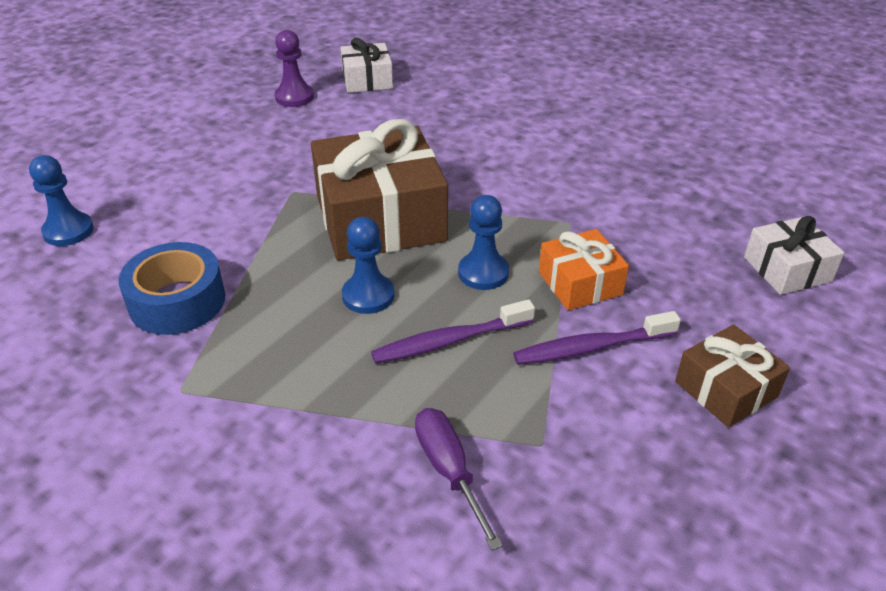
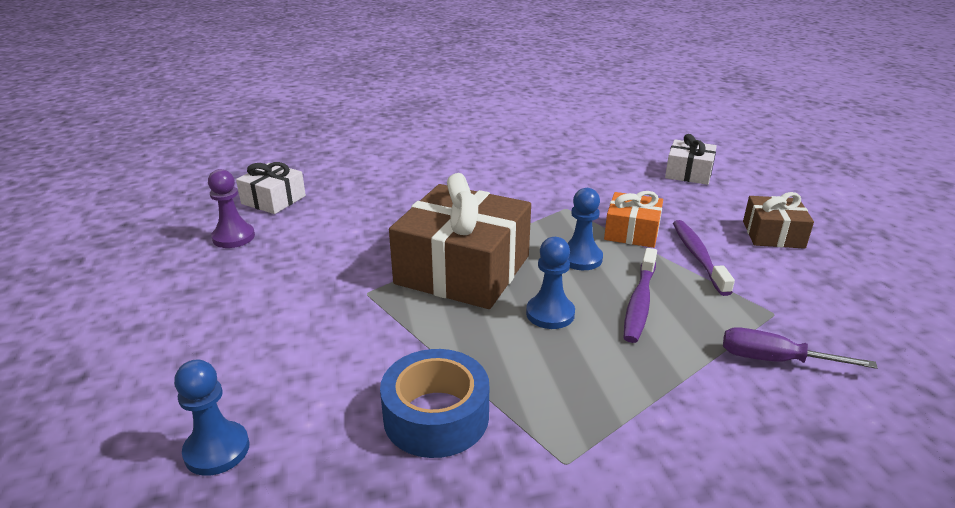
camera: 50 degrees left, 10 degrees down
purple toothbrush [513,311,681,365] -> purple toothbrush turned 150 degrees clockwise [673,220,735,296]

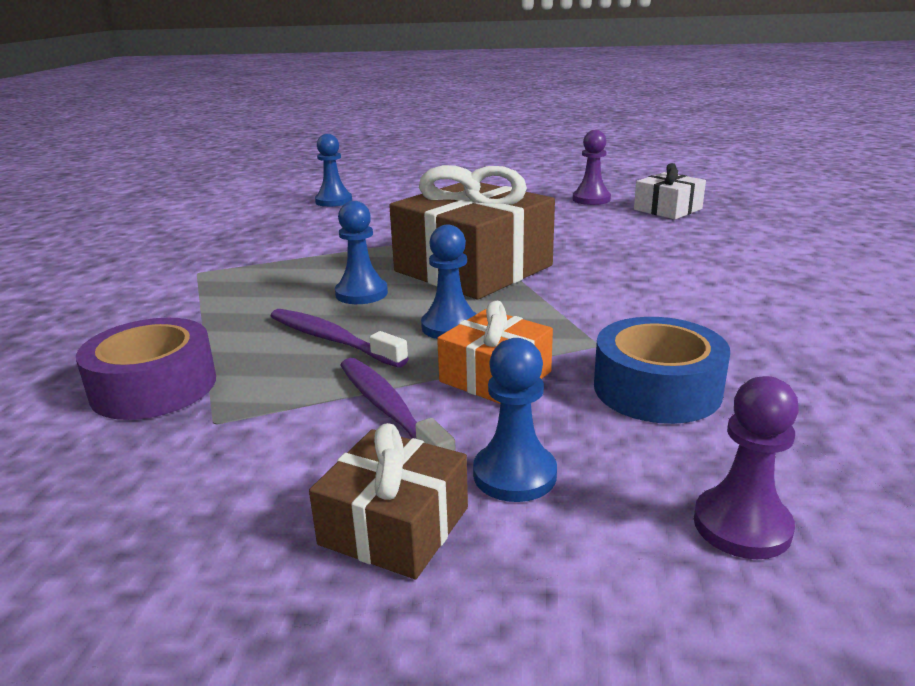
camera: 110 degrees right, 5 degrees down
blue tape [380,349,489,458] -> blue tape moved to [594,317,730,424]
white gift [665,134,717,185] -> purple pawn [694,376,799,559]
purple toothbrush [673,220,735,296] -> purple toothbrush turned 135 degrees counterclockwise [340,358,456,451]
purple screwdriver [723,327,878,369] -> purple tape [76,318,216,420]
none -> blue pawn [473,338,557,502]

